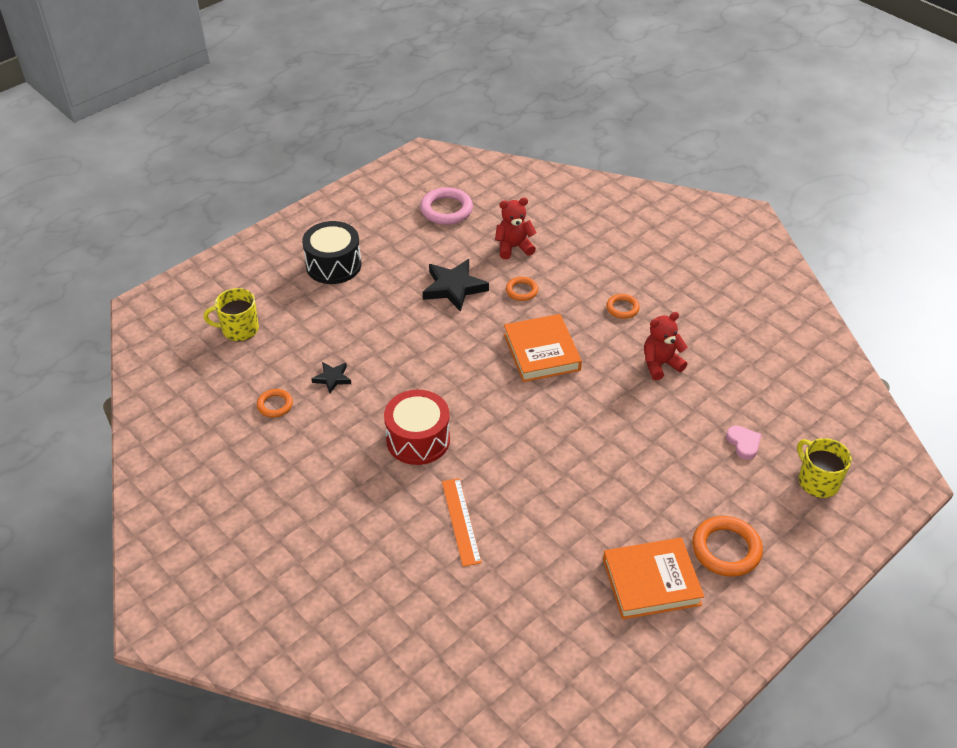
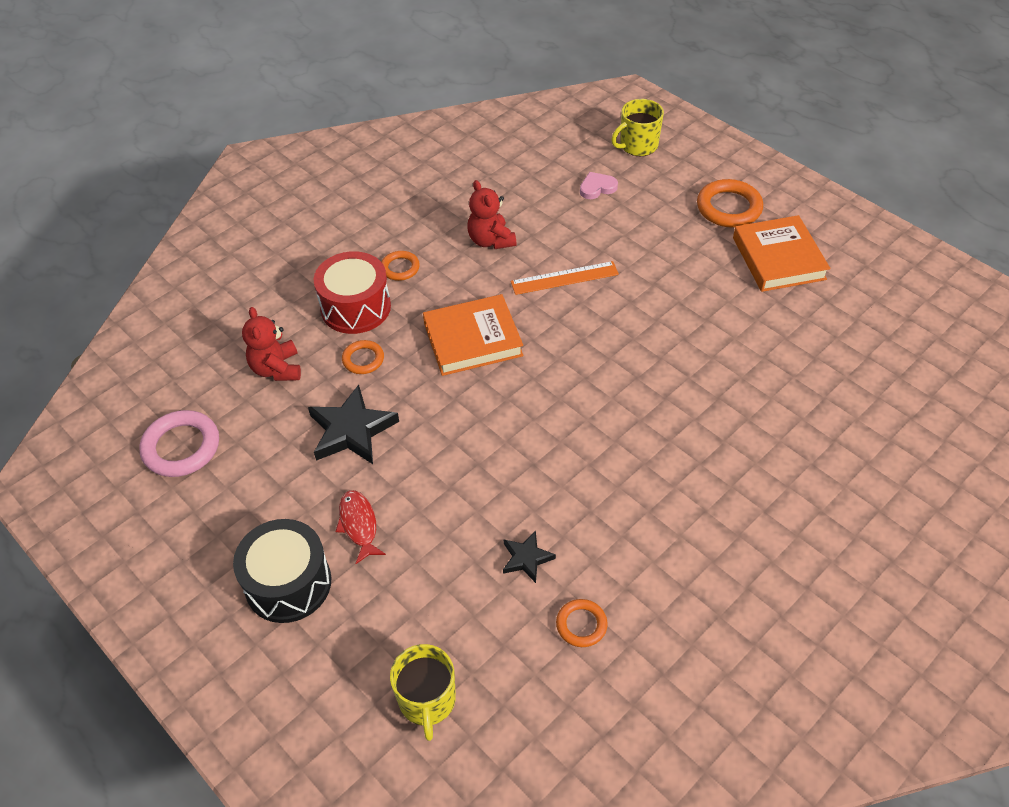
camera: 90 degrees left, 5 degrees up
red drum [384,390,450,465] -> red drum moved to [314,251,391,334]
orange ruler [442,478,482,567] -> orange ruler moved to [511,261,619,295]
none -> red fish [336,490,386,564]

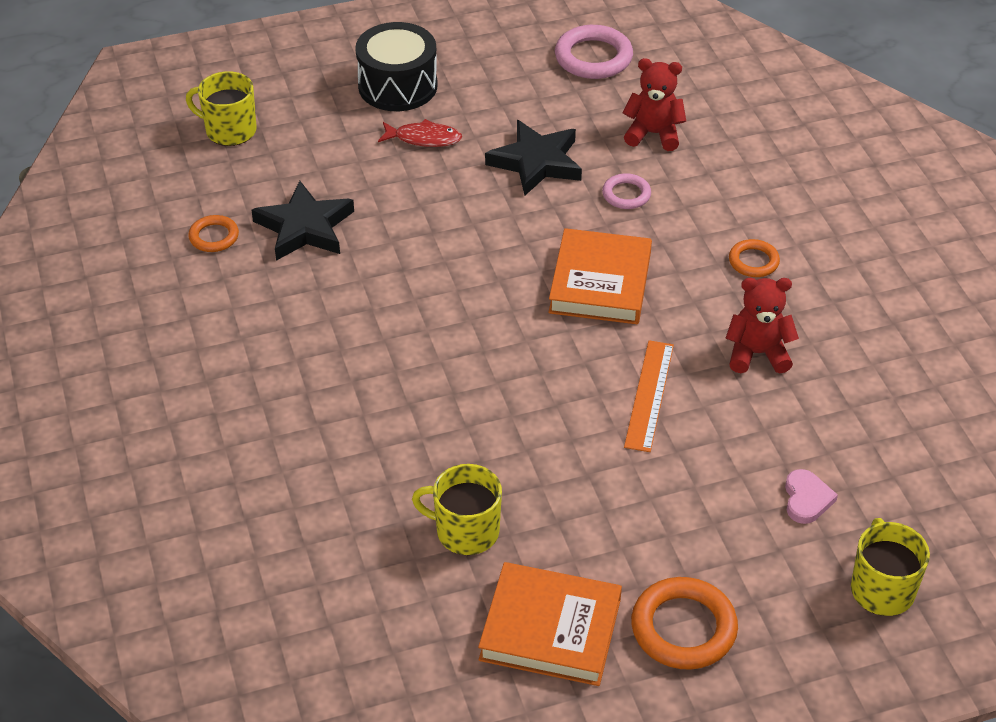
camera: 115 degrees right, 5 degrees down
red drum [314,251,391,334] -> none
orange ring [342,340,384,374] -> pink ring [602,173,651,209]
black star [503,531,556,583] -> black star [251,181,354,261], size x1.83
none -> yellow mug [412,464,502,555]

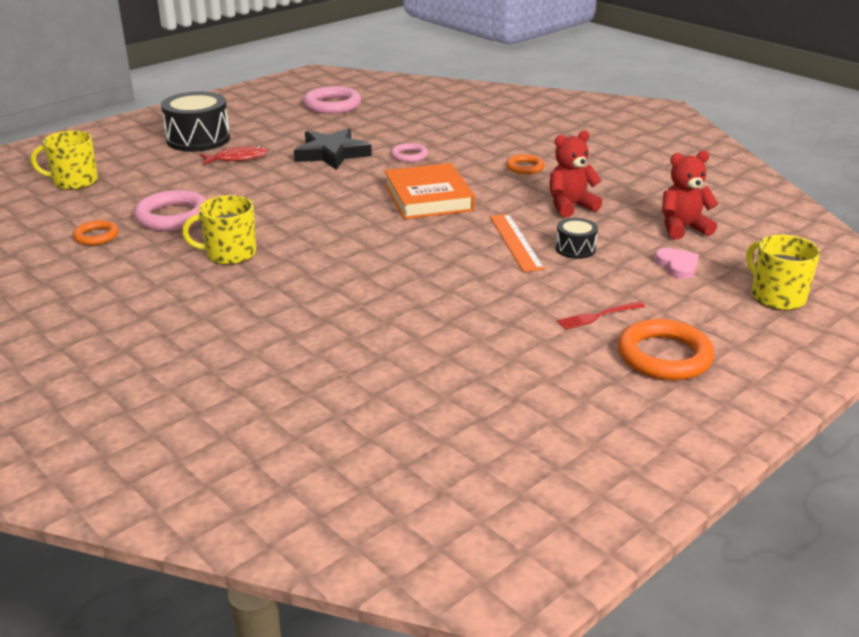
camera: 25 degrees left, 15 degrees down
black star [251,181,354,261] -> pink ring [134,190,207,231]
yellow mug [412,464,502,555] -> yellow mug moved to [182,195,256,265]
orange book [478,562,622,686] -> none
red teddy bear [623,58,686,151] -> red teddy bear moved to [662,150,718,240]
none -> black drum [555,218,598,259]
none -> red fork [557,302,645,330]

